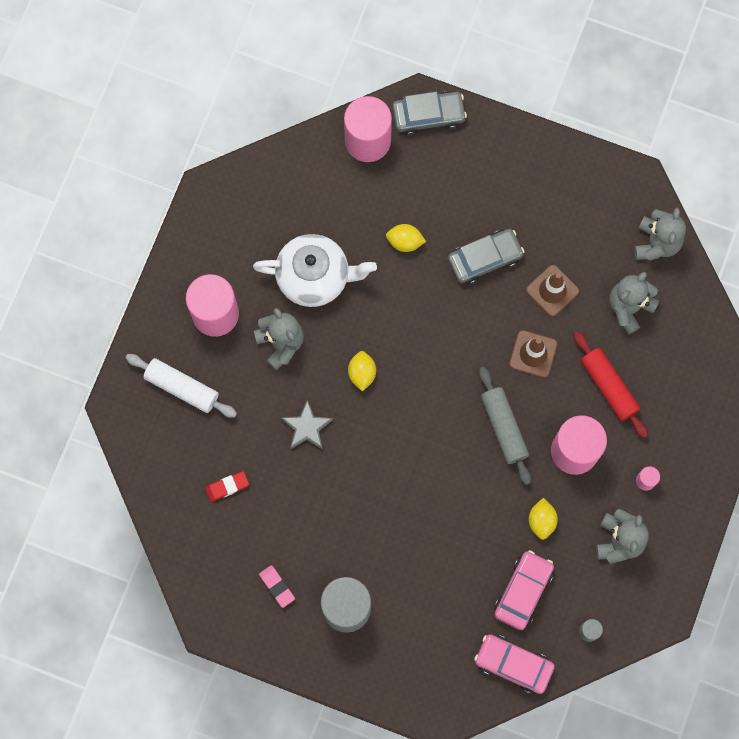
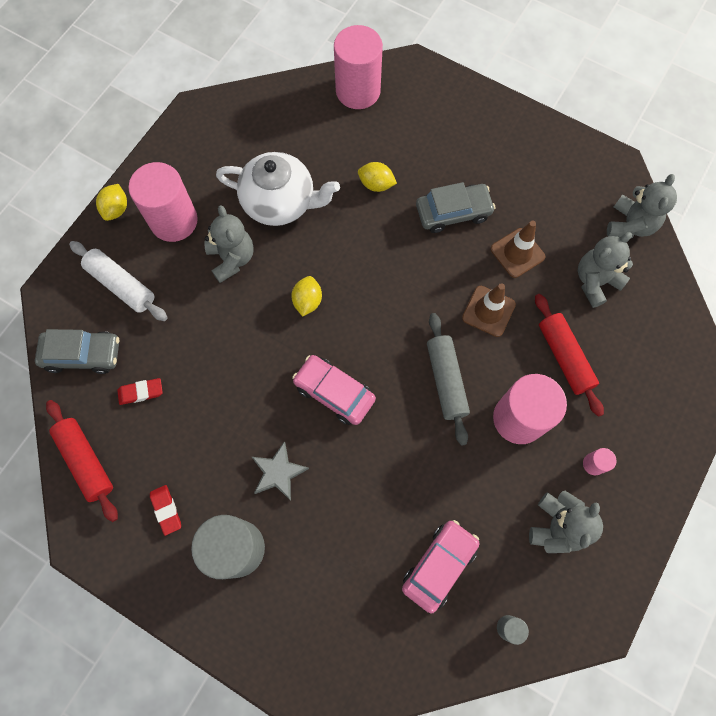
camera: 10 degrees right, 5 degrees down
pink eraser [259,565,295,608] -> red eraser [150,485,181,536]
grey star [281,400,333,450] -> grey star moved to [252,441,309,501]
grey car [392,91,467,136] -> grey car moved to [35,329,119,374]
pink car [474,634,555,694] -> pink car moved to [292,355,376,425]
yellow lemon [528,498,558,540] -> yellow lemon moved to [96,184,127,221]
none -> red rolling pin [46,400,118,522]

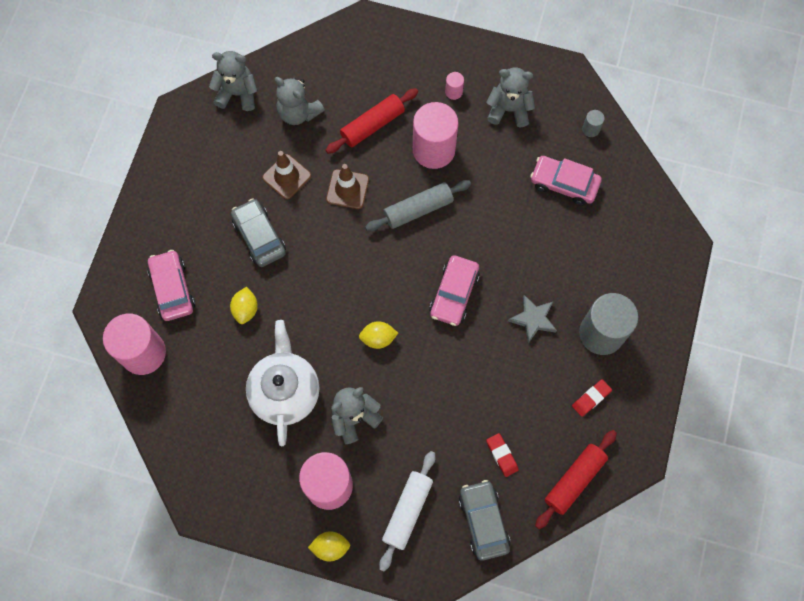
camera: 105 degrees left, 0 degrees up
none -> pink car [147,250,195,321]

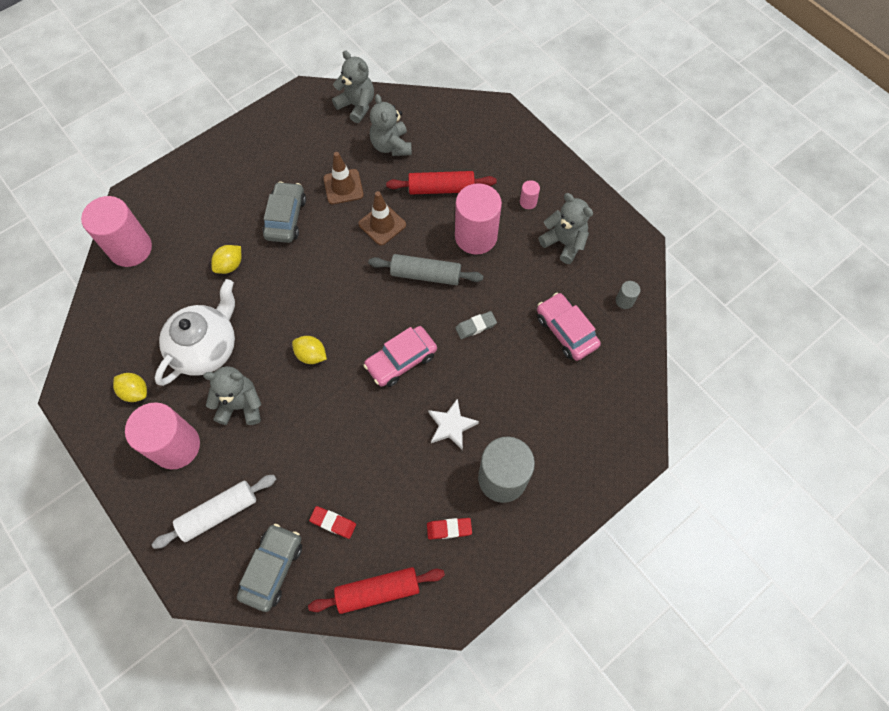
camera: 35 degrees right, 5 degrees down
pink car [147,250,195,321] -> none
yellow lemon [308,531,350,561] -> yellow lemon moved to [113,373,147,402]
red eraser [486,433,519,477] -> red eraser turned 75 degrees counterclockwise [309,506,356,539]
grey star [508,295,557,343] -> white star [428,398,479,450]
none -> grey eraser [455,311,497,339]

